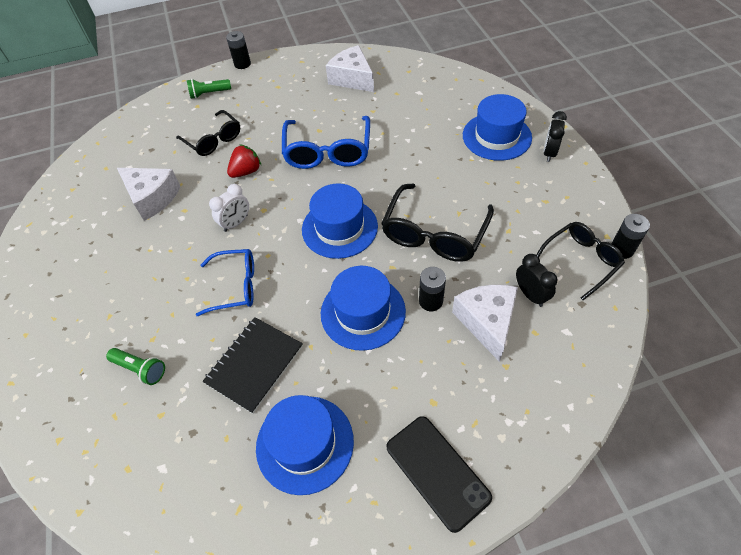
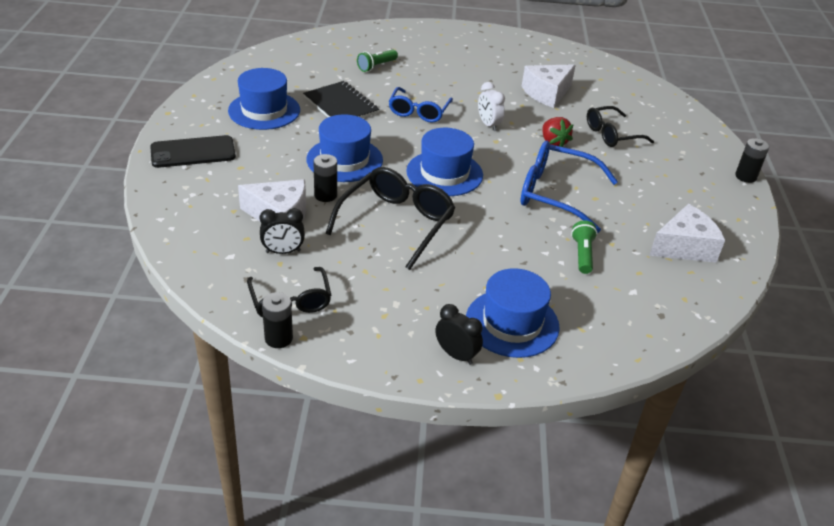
camera: 105 degrees right, 15 degrees down
green flashlight [187,79,231,99] -> green flashlight moved to [571,221,597,274]
black glasses [381,183,494,262] -> black glasses turned 75 degrees clockwise [325,167,455,270]

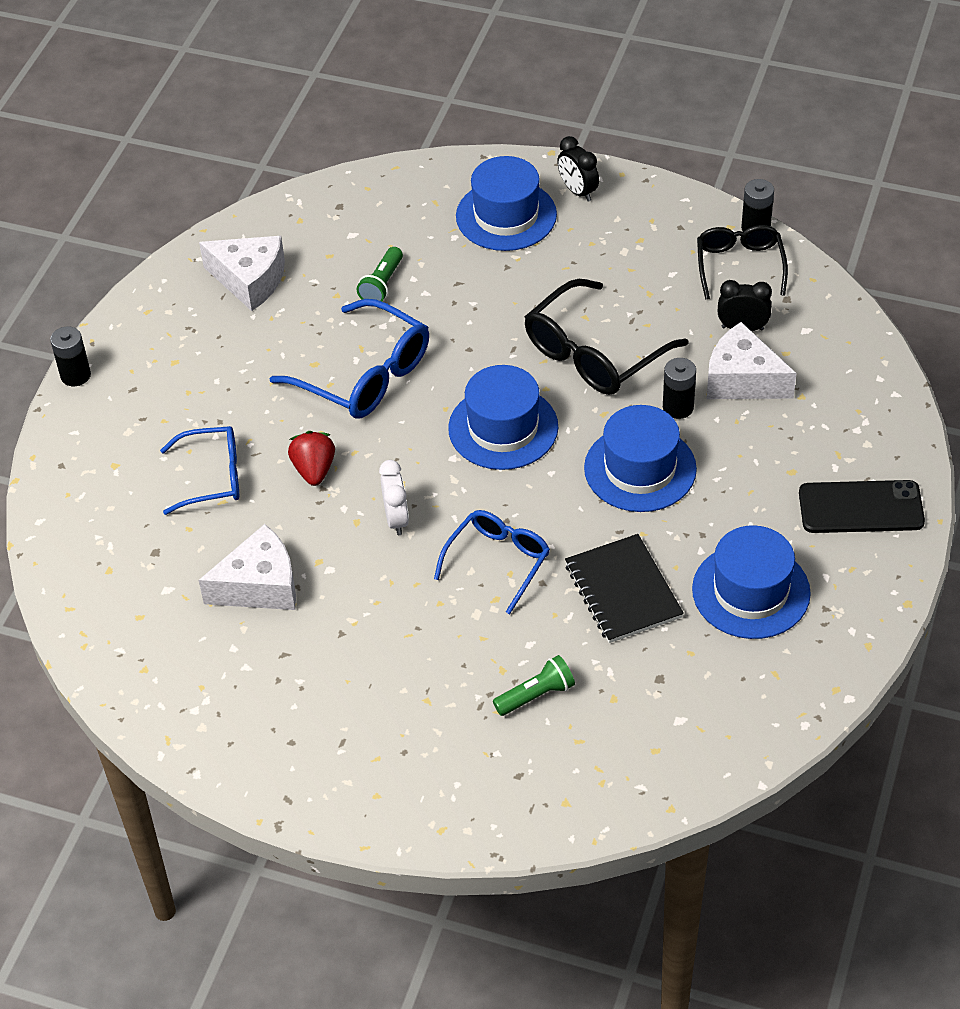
camera: 160 degrees left, 10 degrees up
black glasses [587,106,654,147] -> blue glasses [160,426,239,515]
white cheese [649,204,725,263] -> white cheese turned 150 degrees counterclockwise [199,236,285,311]

